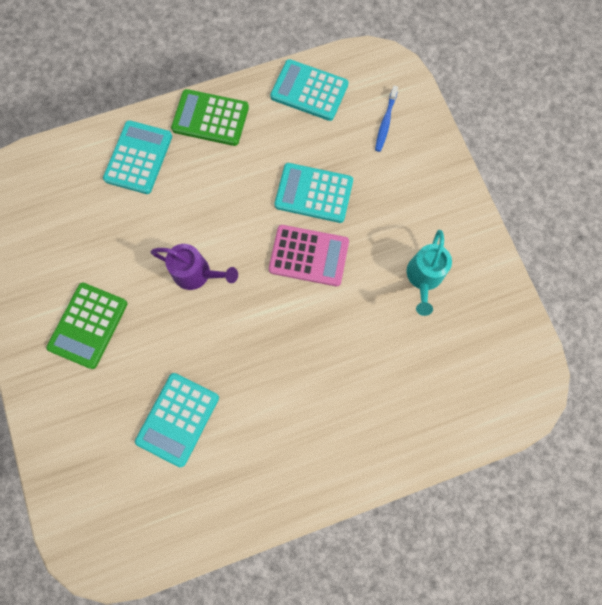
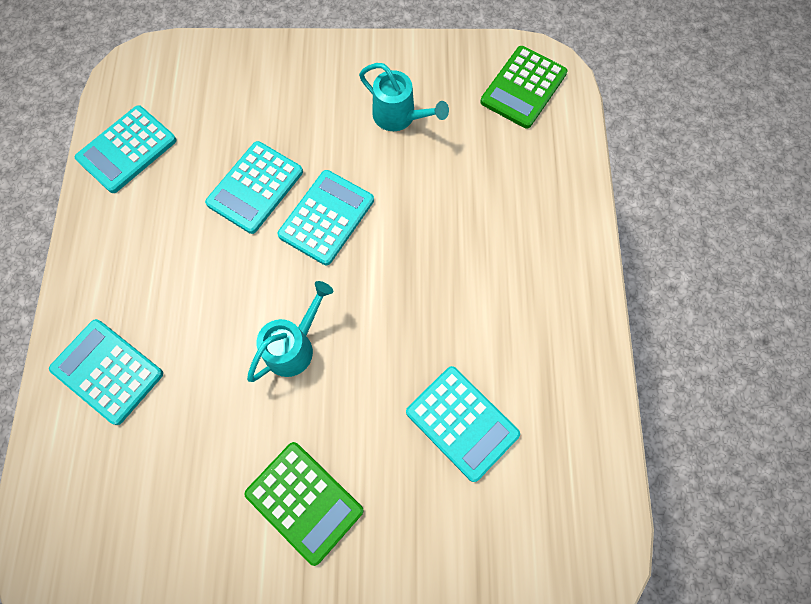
camera: 70 degrees left, 5 degrees down
purple watering can [151,244,238,290] -> turquoise watering can [247,281,333,382]
green calculator [171,89,249,146] -> green calculator moved to [480,46,567,129]
pink calculator [269,225,349,286] -> turquoise calculator [277,170,374,265]
blue toothbrush [375,86,398,152] -> none

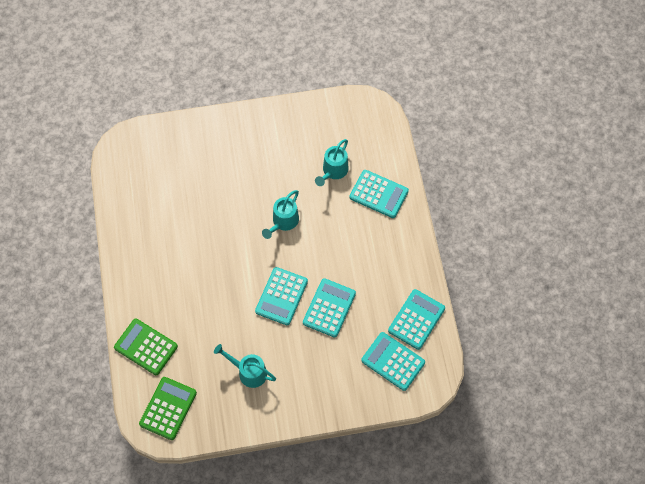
camera: 170 degrees right, 5 degrees down
green calculator [244,442,364,566] -> green calculator moved to [114,319,178,375]
turquoise calculator [406,366,520,482] -> turquoise calculator moved to [361,332,425,391]
none -> turquoise watering can [315,139,349,186]

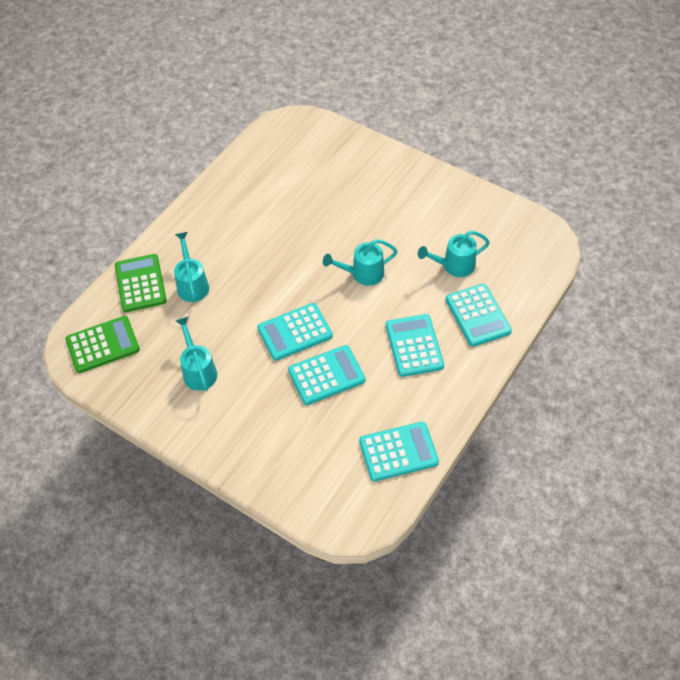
camera: 45 degrees right, 10 degrees down
turquoise calculator [361,332,425,391] -> turquoise calculator moved to [386,314,444,377]
none -> turquoise watering can [174,232,209,302]

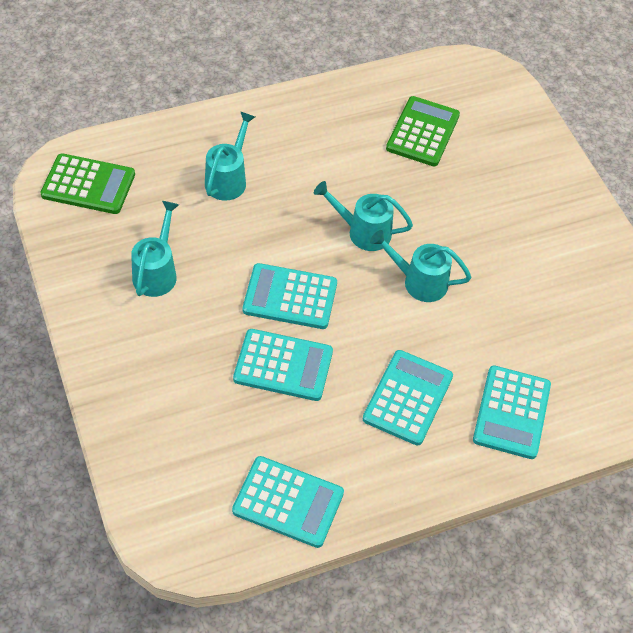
camera: 30 degrees right, 0 degrees up
green calculator [115,254,167,312] -> green calculator moved to [386,96,460,166]
turquoise watering can [418,231,490,277] -> turquoise watering can moved to [314,181,413,251]

